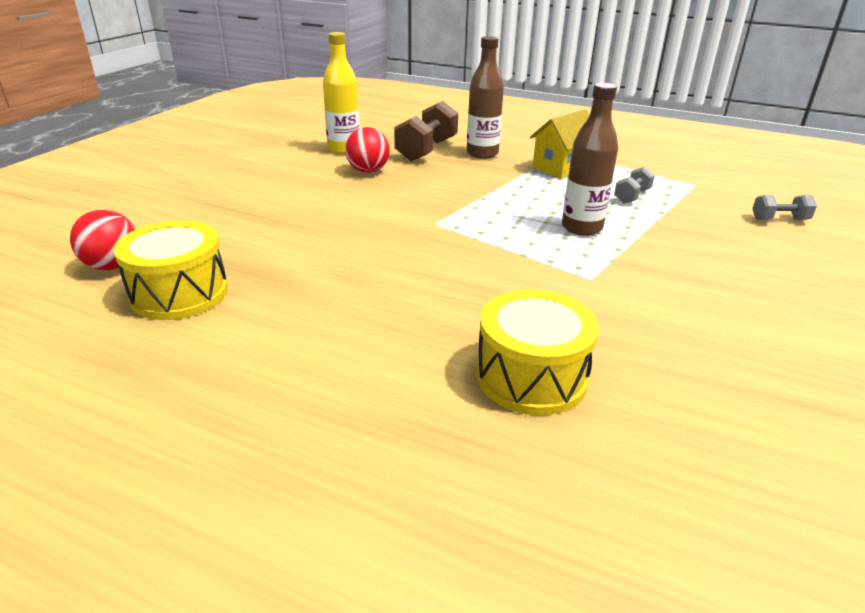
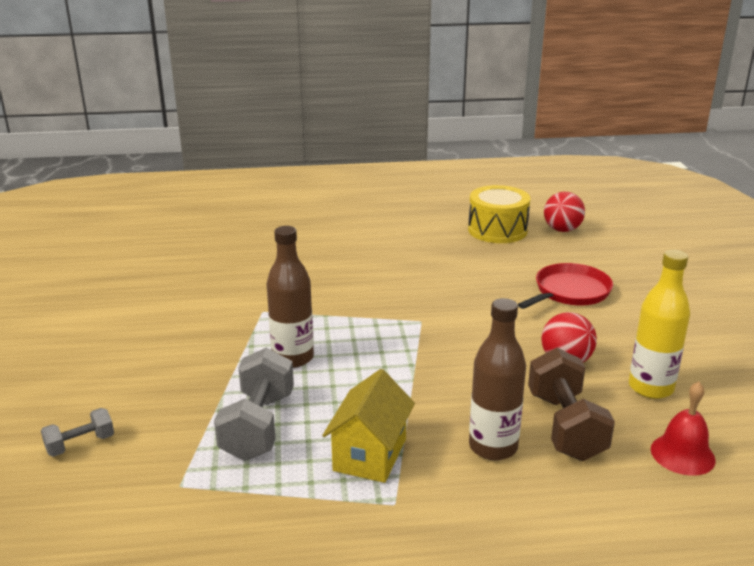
camera: 150 degrees right, 5 degrees down
yellow drum [476,289,599,415] -> none
grey dumbbell [614,166,655,204] -> grey dumbbell [214,347,294,461], size x1.87
none -> red pan [518,263,613,309]
none -> red bell [651,382,716,476]

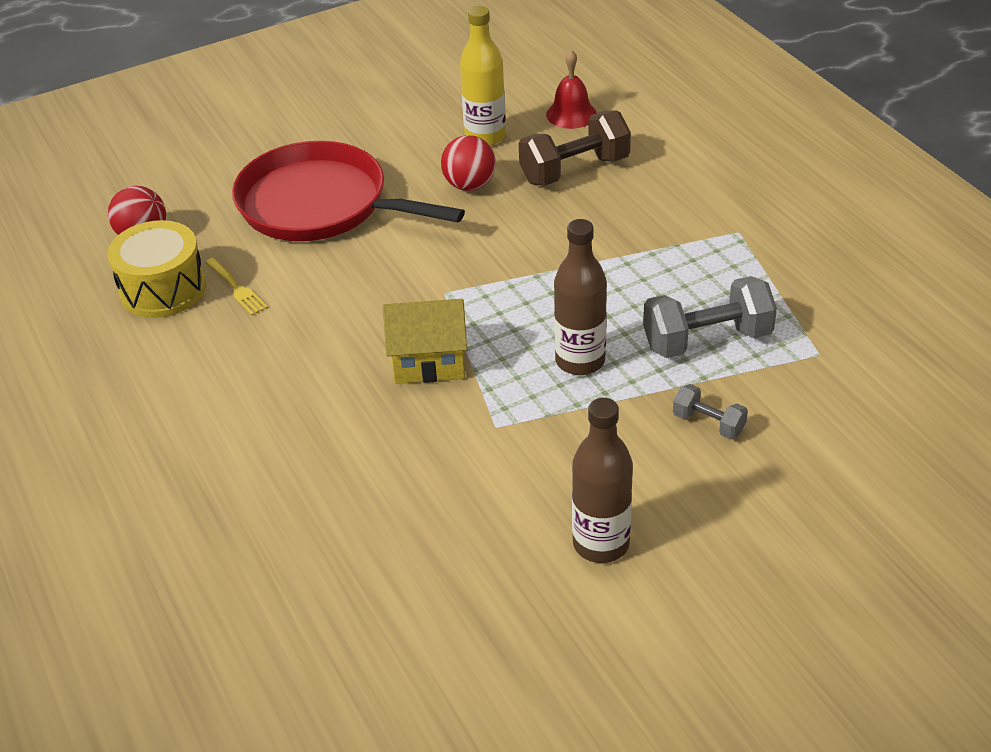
camera: 110 degrees left, 15 degrees up
grey dumbbell [41,408,114,457] -> grey dumbbell moved to [673,384,748,439]
yellow house [322,369,415,483] -> yellow house moved to [383,299,467,384]
brown bottle [469,298,526,460] -> brown bottle moved to [572,398,633,563]
red pan [518,263,613,309] -> red pan [232,141,465,241], size x1.68
none -> yellow fork [205,258,268,316]

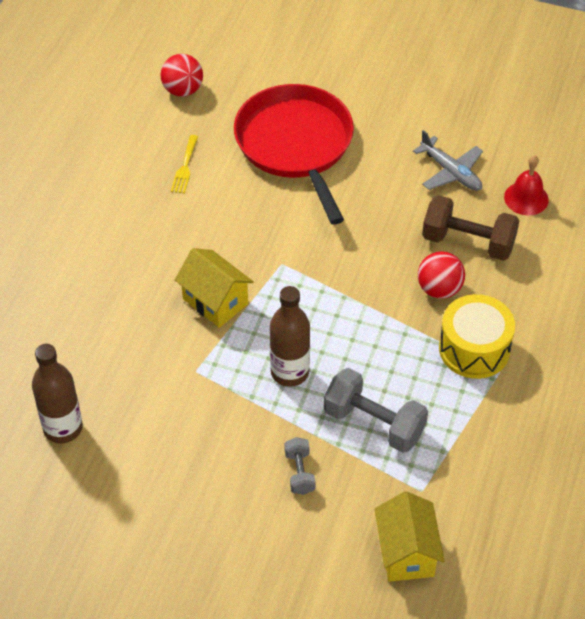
camera: 45 degrees right, 10 degrees up
yellow drum [107,220,206,318] -> yellow drum moved to [439,294,515,379]
red ball [441,135,496,191] -> red ball moved to [418,251,465,299]
yellow bottle [460,6,506,146] -> grey plane [413,130,483,191]
brown bottle [572,398,633,563] -> brown bottle moved to [32,344,83,443]
none -> yellow house [374,491,444,582]

